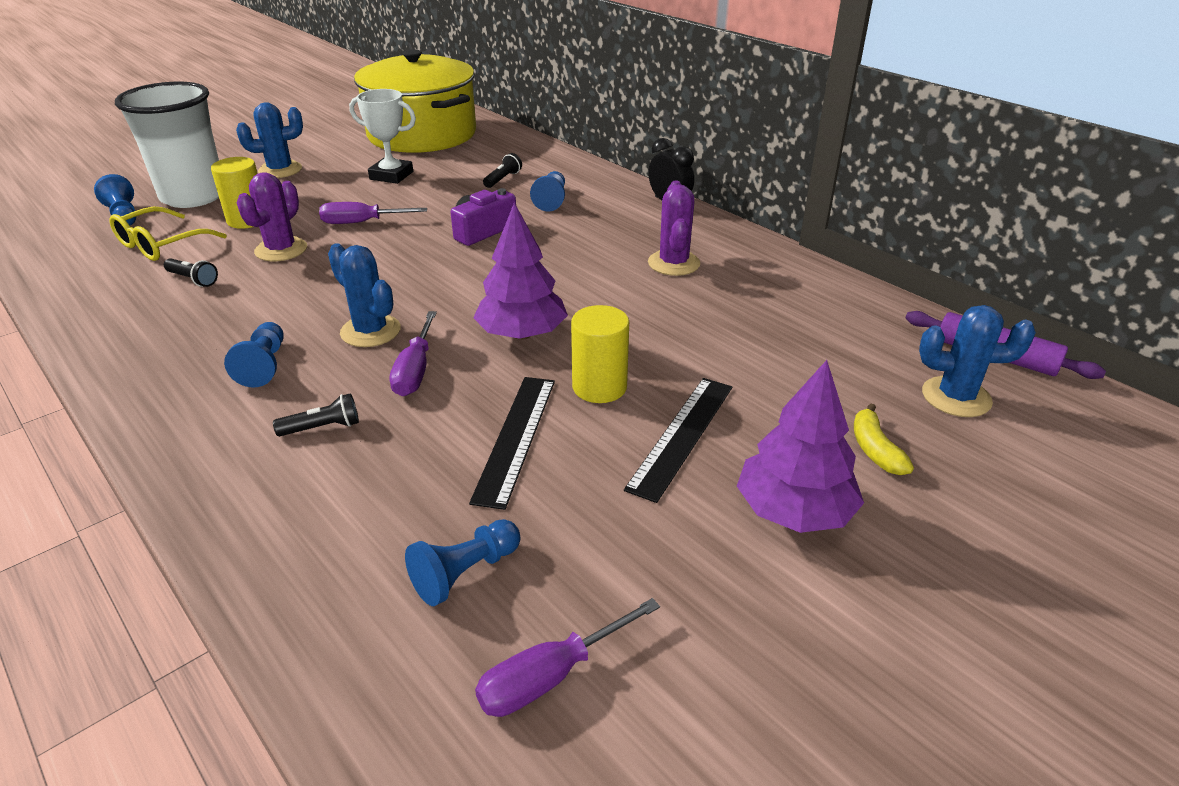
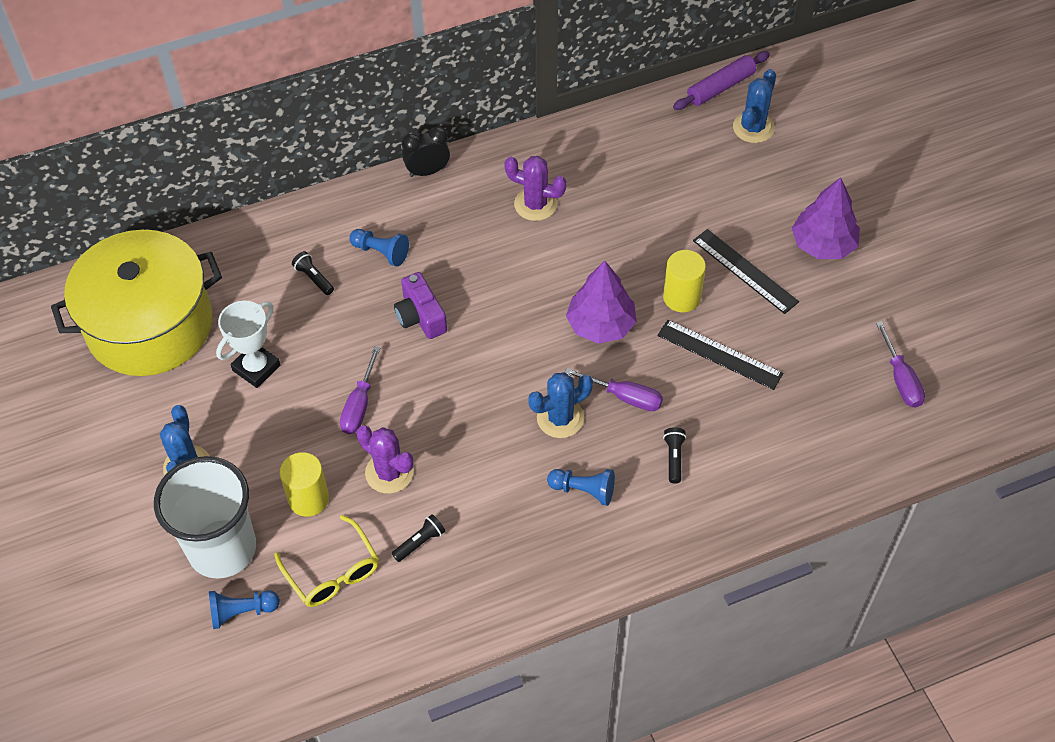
camera: 70 degrees left, 20 degrees up
blue pawn [405,519,521,606] -> none
yellow banana [854,404,914,475] -> none

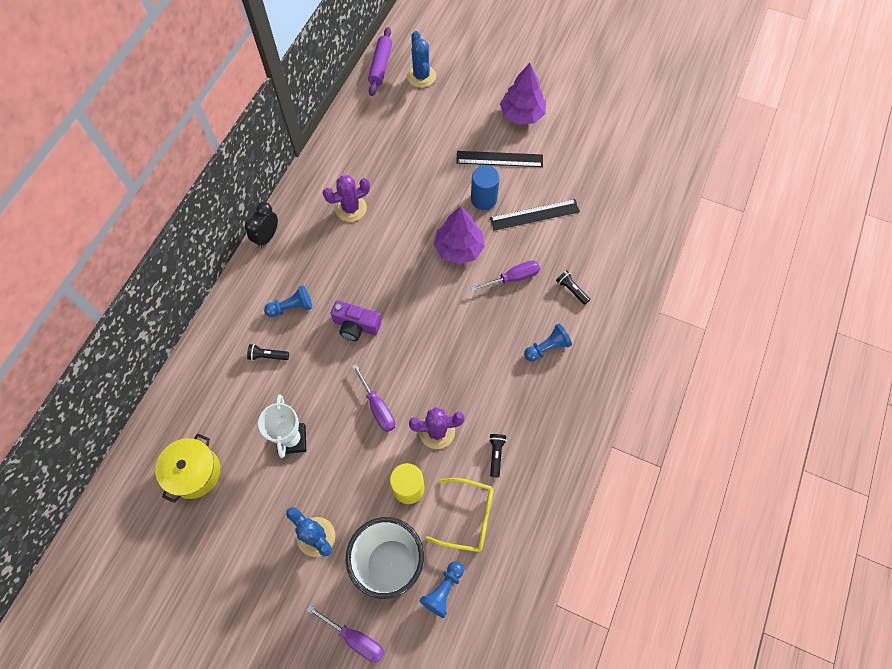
camera: 45 degrees left, 10 degrees up
yellow pot [51,230,222,376] -> yellow pot [155,433,220,503], size x0.51
blue cactus [528,372,593,438] -> none
yellow cylinder [663,250,706,312] -> blue cylinder [471,165,500,210]
purple screwdriver [876,321,925,407] -> purple screwdriver moved to [307,605,384,662]

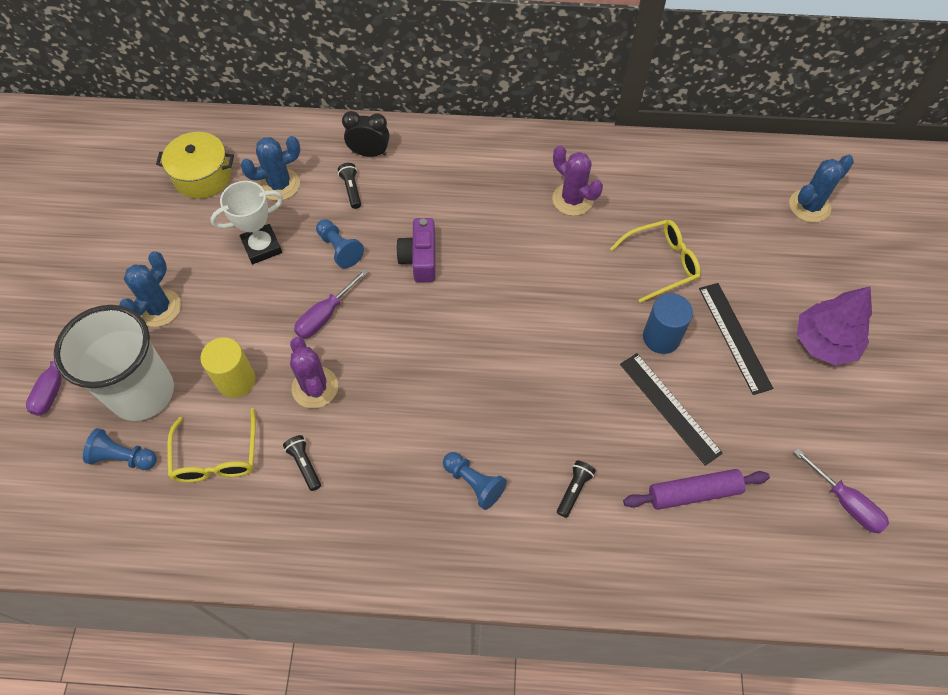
camera: 70 degrees right, 5 degrees down
black clock [245,202,278,248] -> black clock moved to [342,111,389,157]
blue pawn [264,285,312,317] -> blue pawn moved to [316,219,364,268]
purple rolling pin [368,27,392,96] -> purple rolling pin moved to [623,469,770,510]
purple tree [434,206,485,265] -> none
purple screwdriver [471,260,540,292] -> purple screwdriver moved to [793,448,889,534]
black flashlight [489,434,507,477] -> black flashlight turned 105 degrees counterclockwise [283,435,321,491]
none -> blue cactus [240,136,301,201]
none -> yellow glasses [610,220,701,303]

